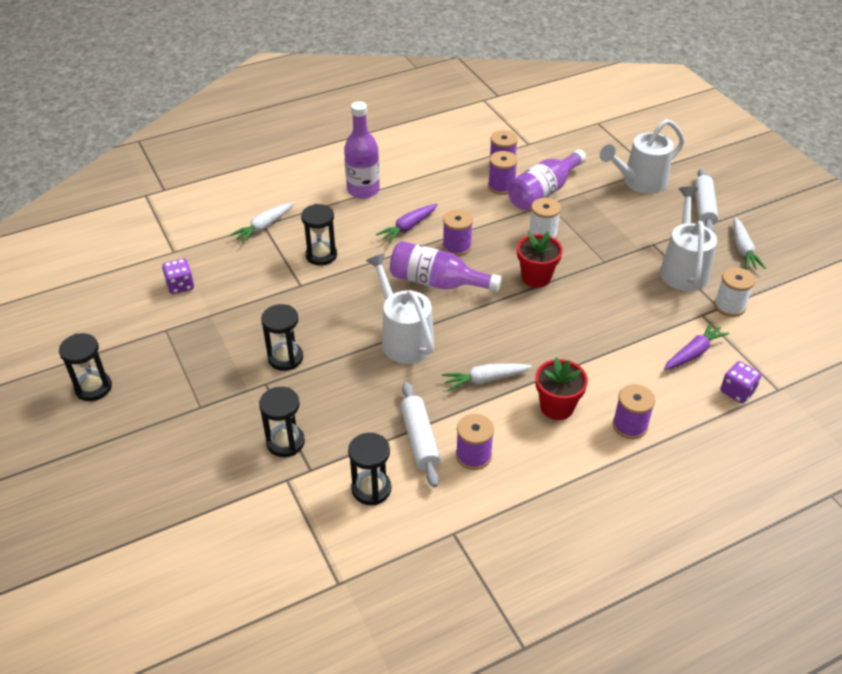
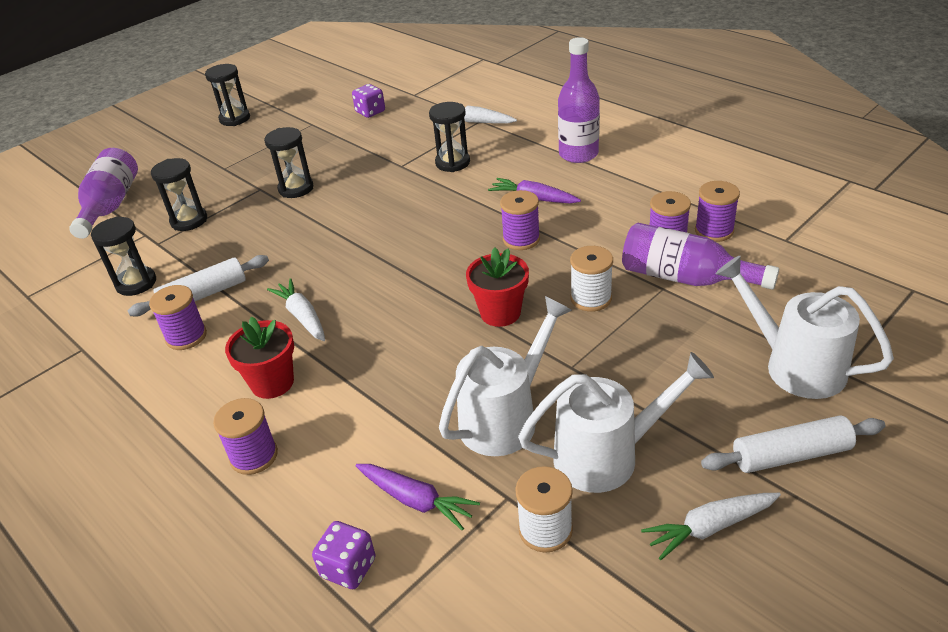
camera: 75 degrees right, 5 degrees down
white watering can [366,253,434,364] -> white watering can moved to [439,296,572,456]
purple bottle [390,241,502,292] -> purple bottle moved to [69,148,138,239]

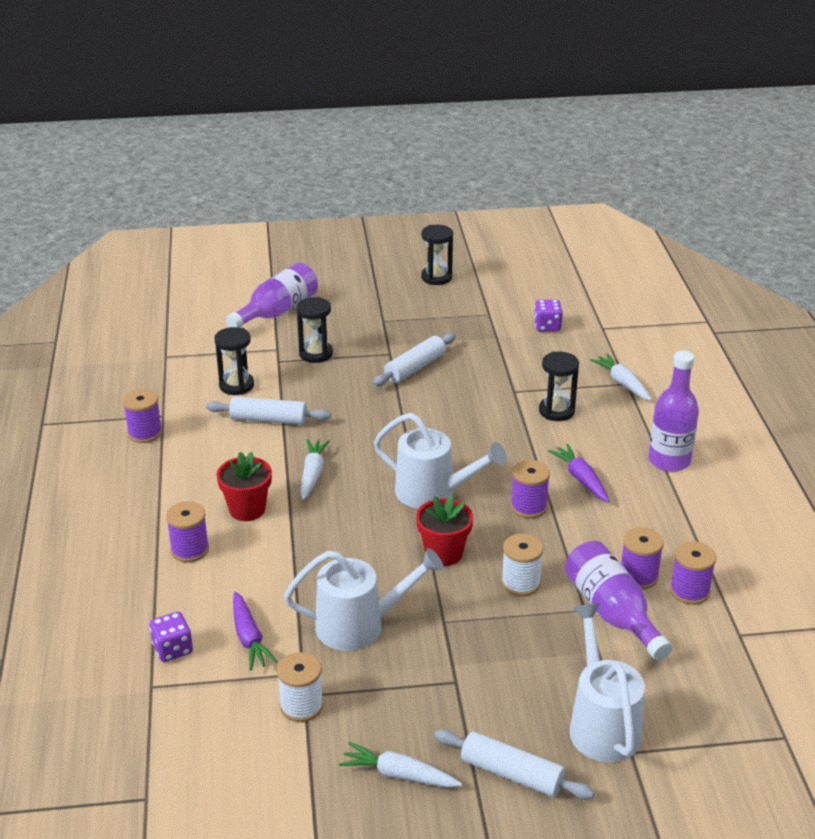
camera: 35 degrees right, 5 degrees down
purple spool [149,285,207,350] -> purple spool moved to [123,389,162,443]
black hourglass [264,127,313,198] -> white rolling pin [373,333,456,386]
white watering can [518,352,714,493] -> white watering can moved to [374,413,507,509]

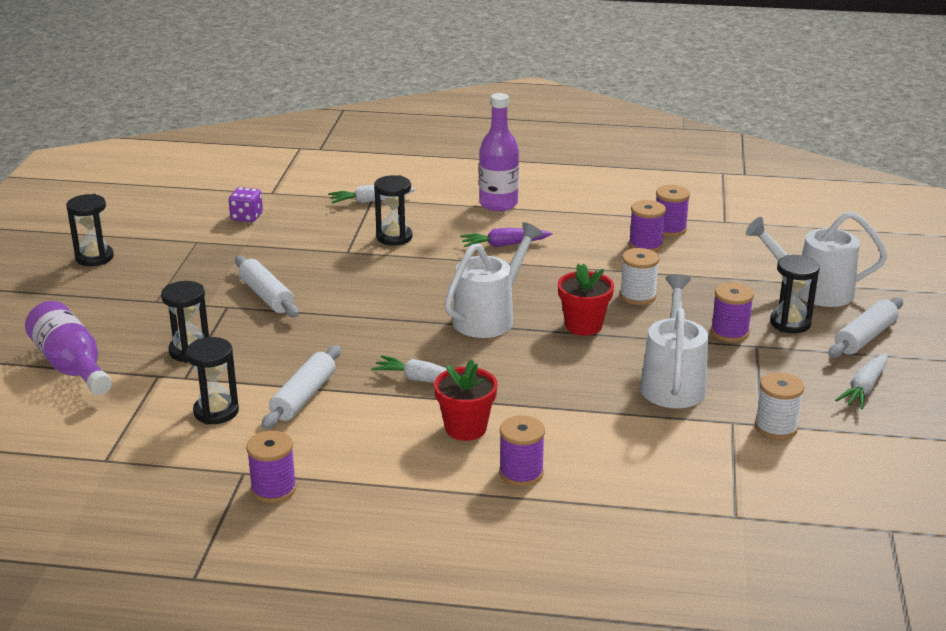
camera: 75 degrees left, 5 degrees down
purple dice [150,612,193,662] -> none
purple carrot [233,592,278,671] -> none
purple spool [511,460,550,518] -> purple spool moved to [711,282,754,342]
purple bottle [565,541,672,660] -> none
none -> black hourglass [770,255,820,333]

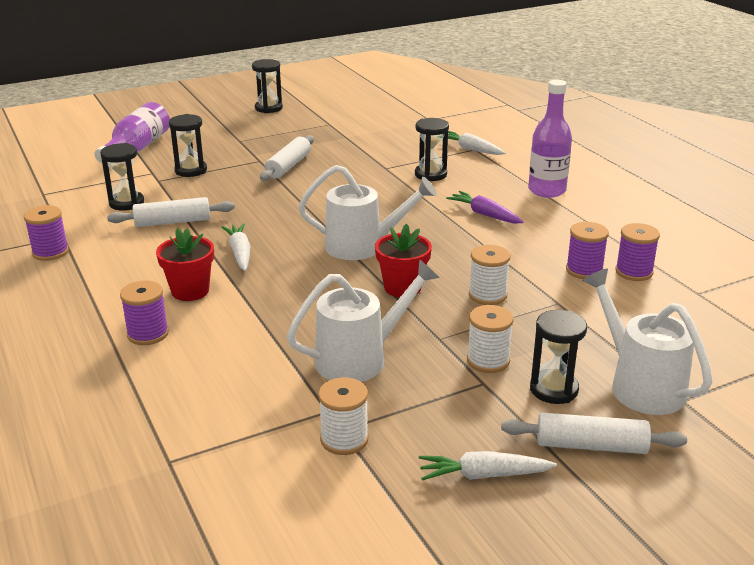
camera: 55 degrees right, 0 degrees up
purple dice [229,187,263,222] -> none
purple spool [711,282,754,342] -> white spool [467,305,514,373]

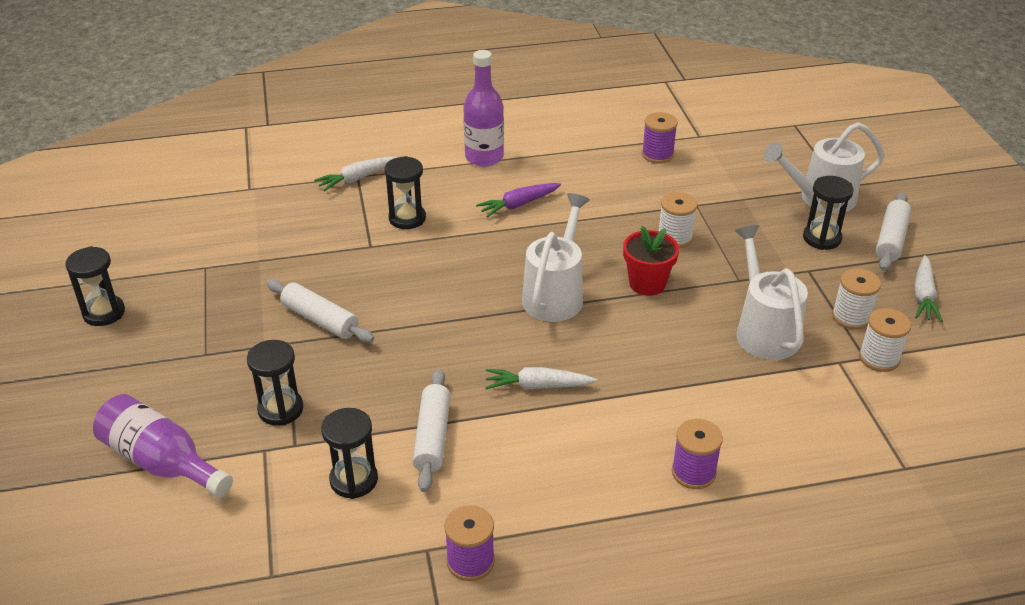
camera: 75 degrees left, 10 degrees up
red flower pot [156,228,214,301] -> none
white spool [467,305,514,373] -> white spool moved to [832,268,881,330]
purple spool [566,222,609,279] -> none

